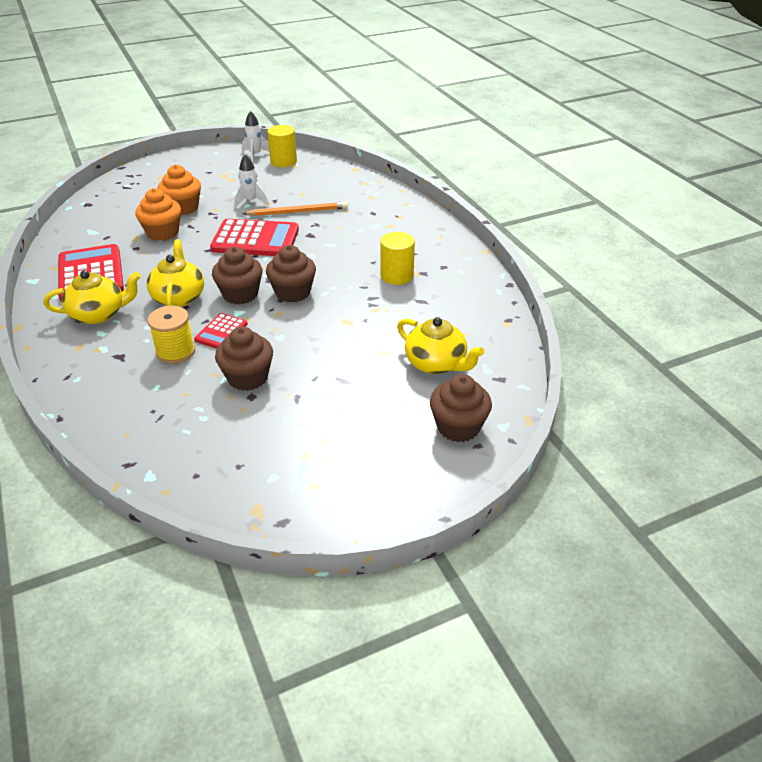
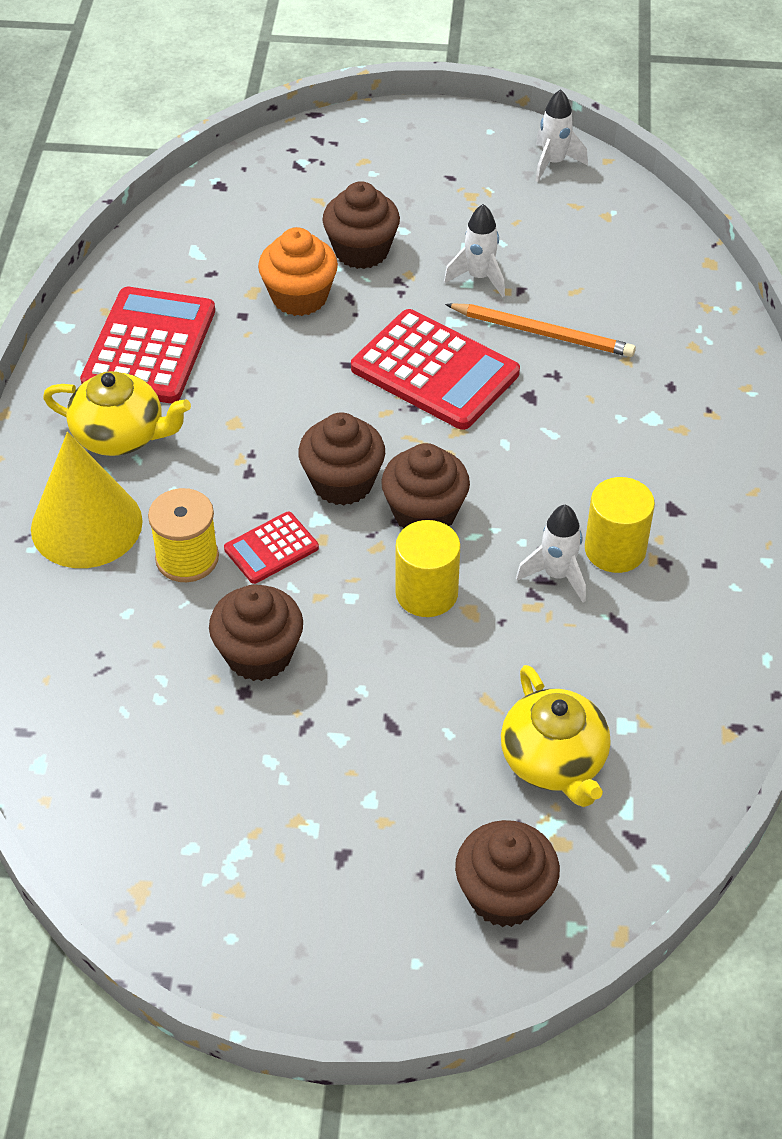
camera: 30 degrees right, 10 degrees up
yellow teapot [147,239,204,307] -> none
orange cupcake [158,165,201,215] -> brown cupcake [322,181,400,269]
yellow cylinder [267,125,297,167] -> yellow cylinder moved to [395,520,461,617]
none -> yellow cone [31,432,143,568]
none -> white rocket [516,504,586,603]

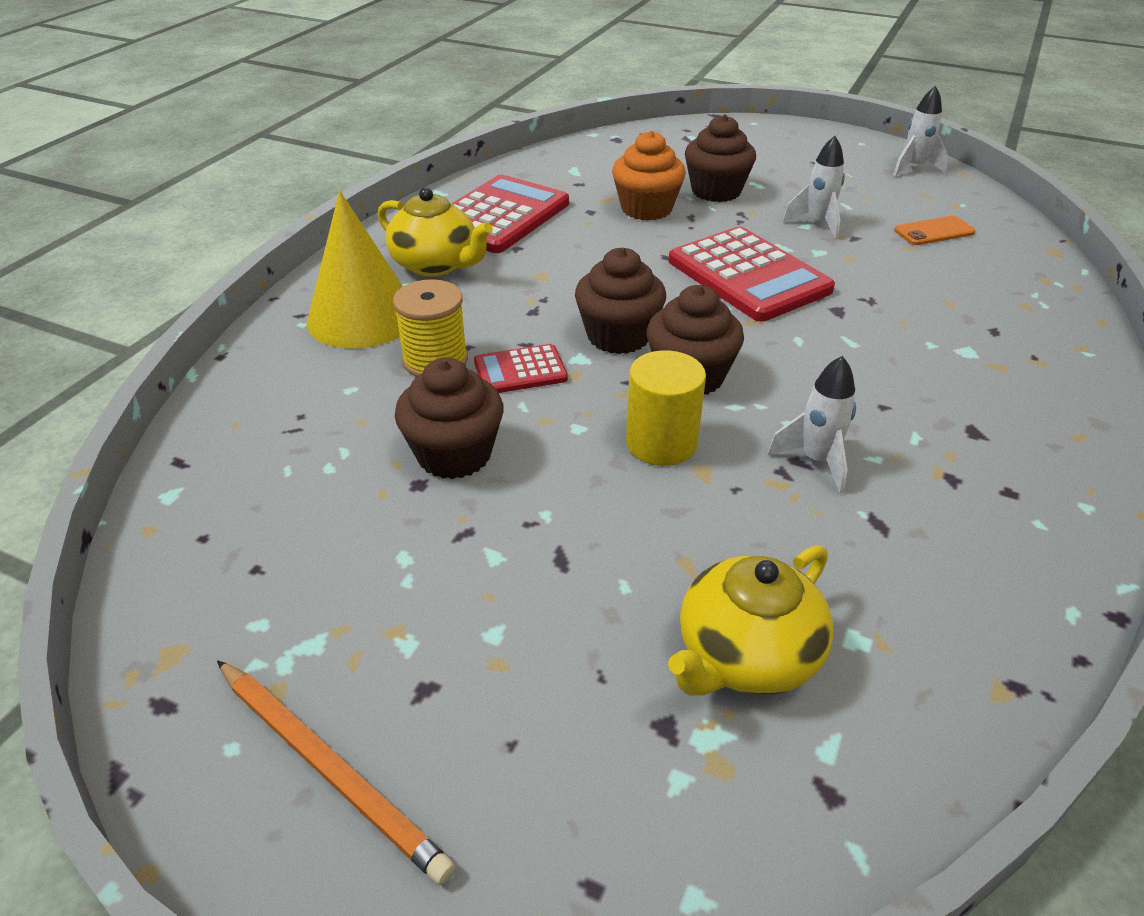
camera: 20 degrees right, 10 degrees down
orange pencil [445,303,636,357] -> orange pencil moved to [217,660,456,885]
brown cupcake [455,820,560,927] -> none
yellow teapot [501,665,610,807] -> yellow teapot turned 45 degrees clockwise [668,545,833,696]
yellow cylinder [585,477,655,573] -> none
none -> orange phone [894,216,975,245]

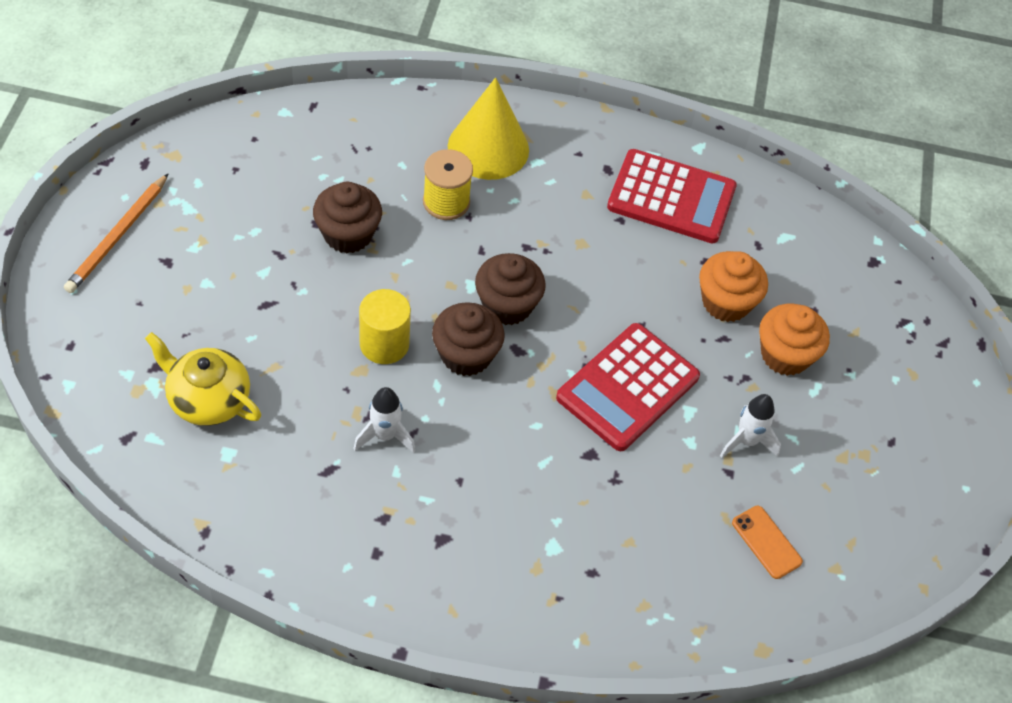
camera: 70 degrees right, 15 degrees up
yellow teapot [378,187,493,277] -> none
red calculator [474,344,568,393] -> none
brown cupcake [685,115,756,202] -> orange cupcake [759,304,830,376]
white rocket [893,86,949,176] -> none

